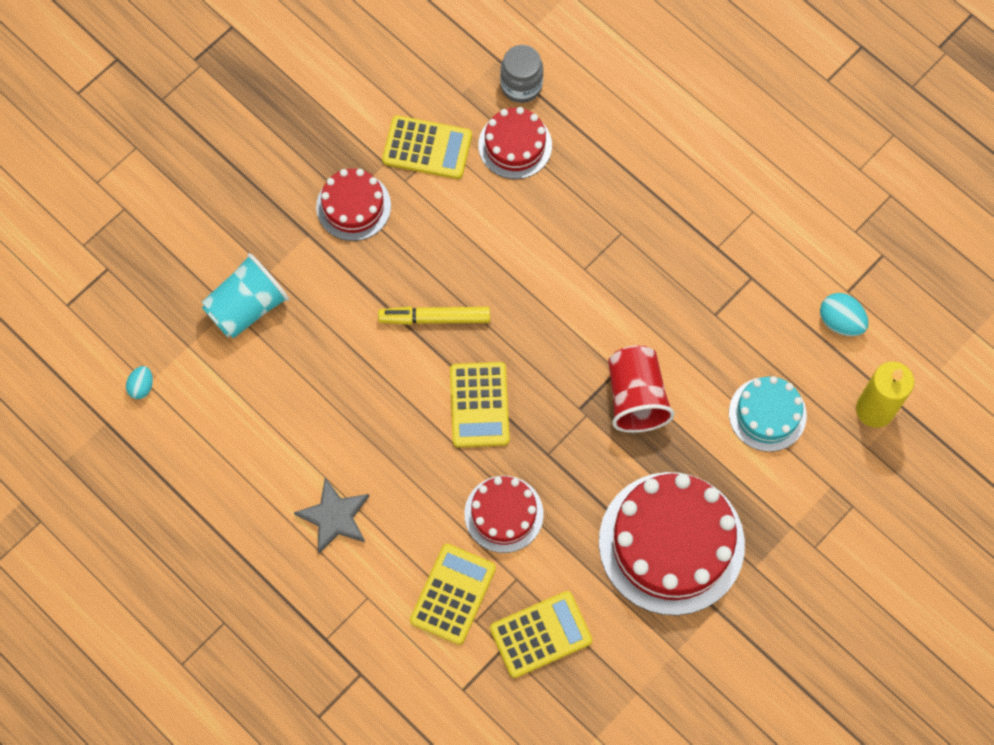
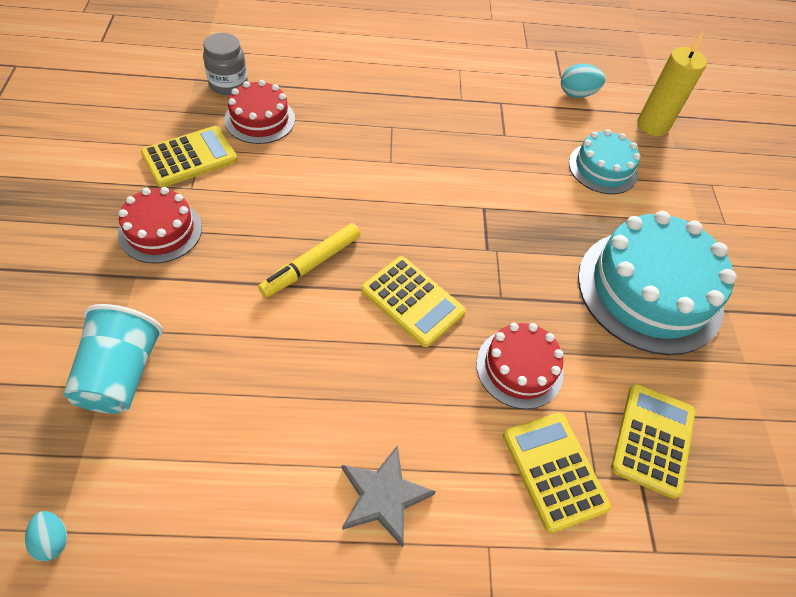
camera: 50 degrees left, 15 degrees down
red cake [599,472,745,615] -> turquoise cake [578,211,737,355]
red cup [608,345,675,433] -> none

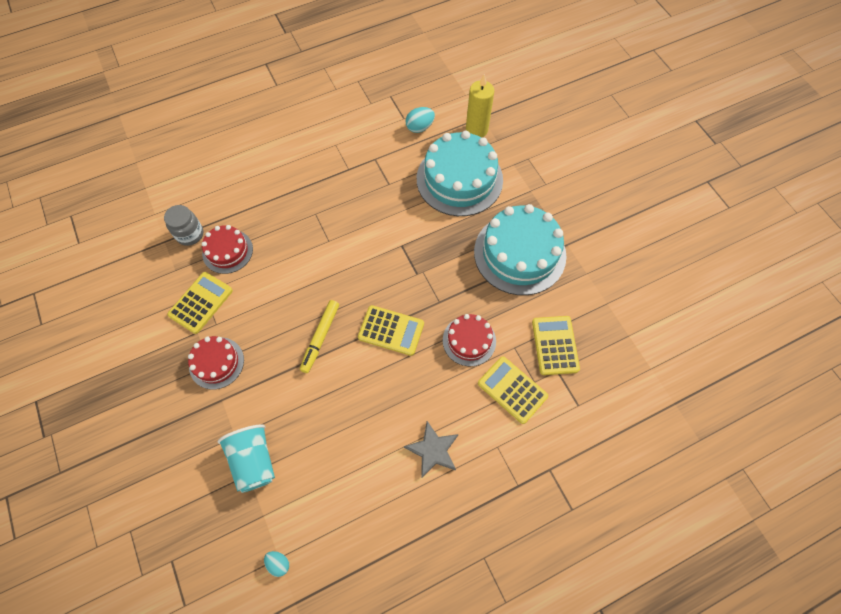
camera: 20 degrees left, 10 degrees up
turquoise cake [569,129,640,194] -> turquoise cake [417,131,503,216], size x1.83

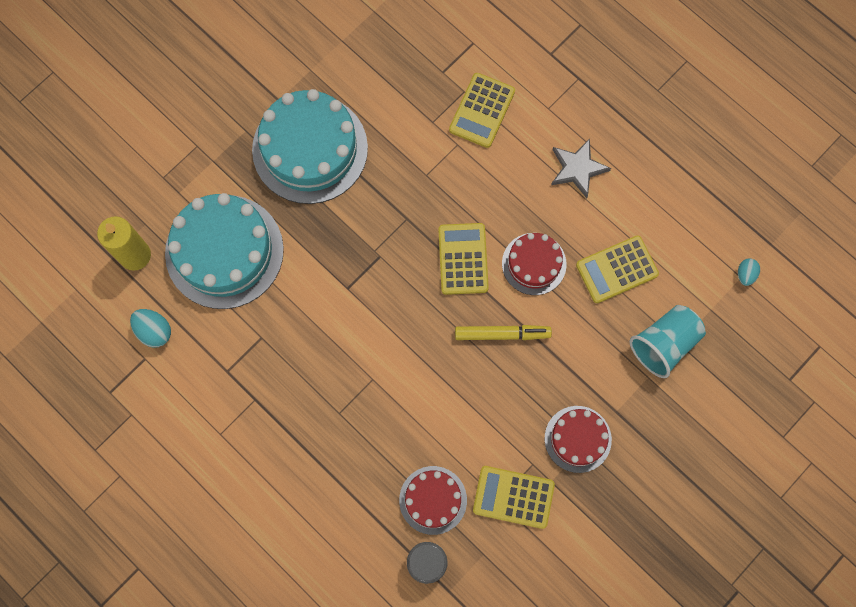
camera: 110 degrees left, 10 degrees up
red cake [443,314,496,366] -> red cake moved to [502,233,567,295]
yellow calculator [532,316,580,375] -> yellow calculator moved to [576,235,659,303]

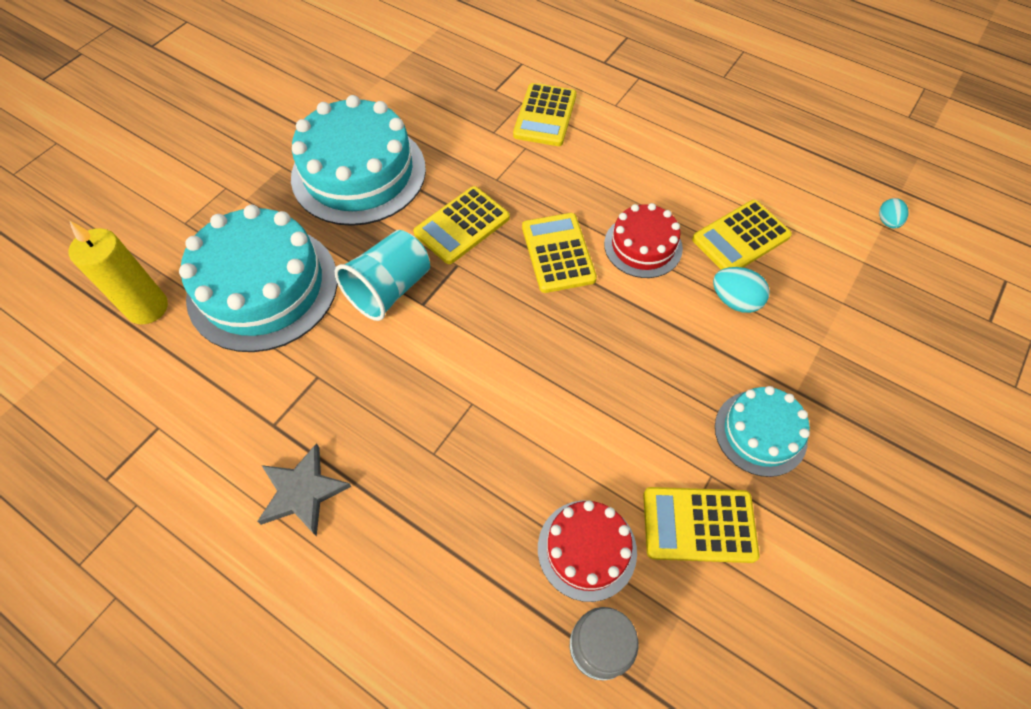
camera: 10 degrees left, 15 degrees down
turquoise egg [130,309,171,348] -> turquoise egg moved to [713,267,770,313]
yellow marker [455,325,552,340] -> none
red cake [545,406,612,473] -> turquoise cake [715,386,810,477]
grey star [551,138,611,198] -> grey star moved to [257,443,352,536]
turquoise cup [630,305,706,378] -> turquoise cup moved to [335,230,430,321]
none -> yellow calculator [413,186,510,264]

